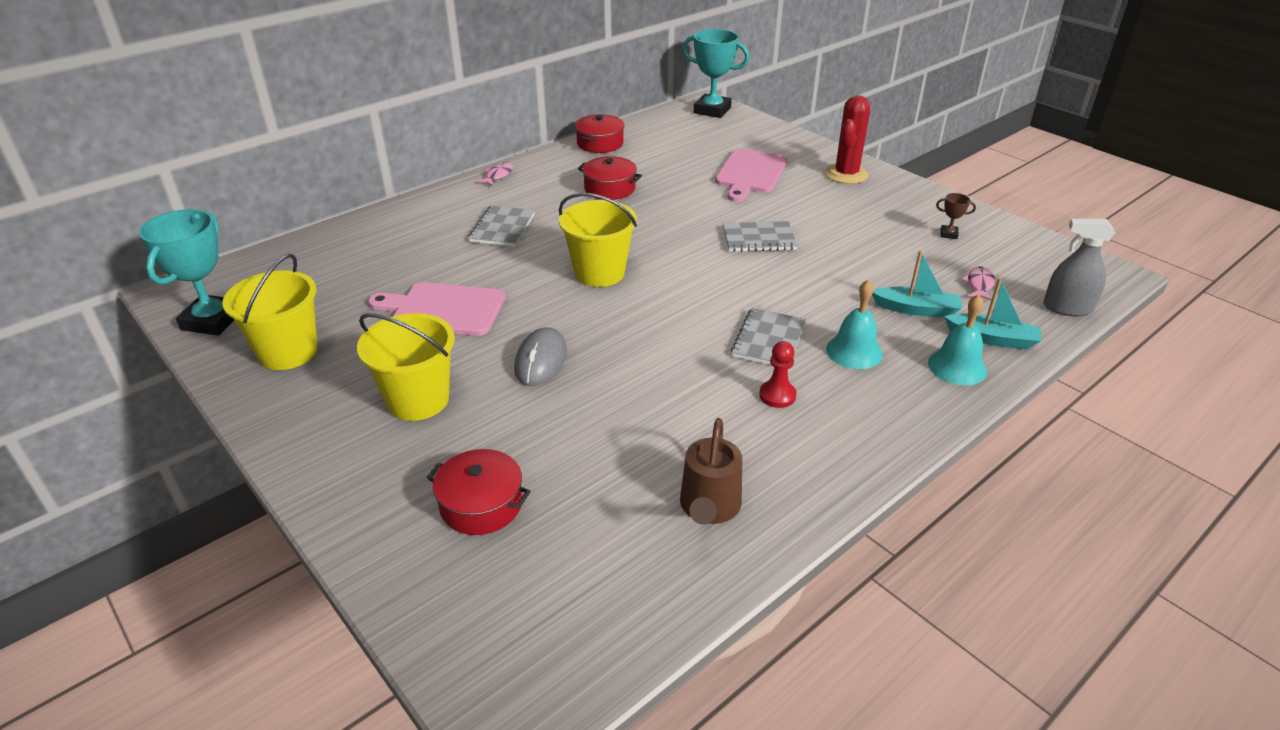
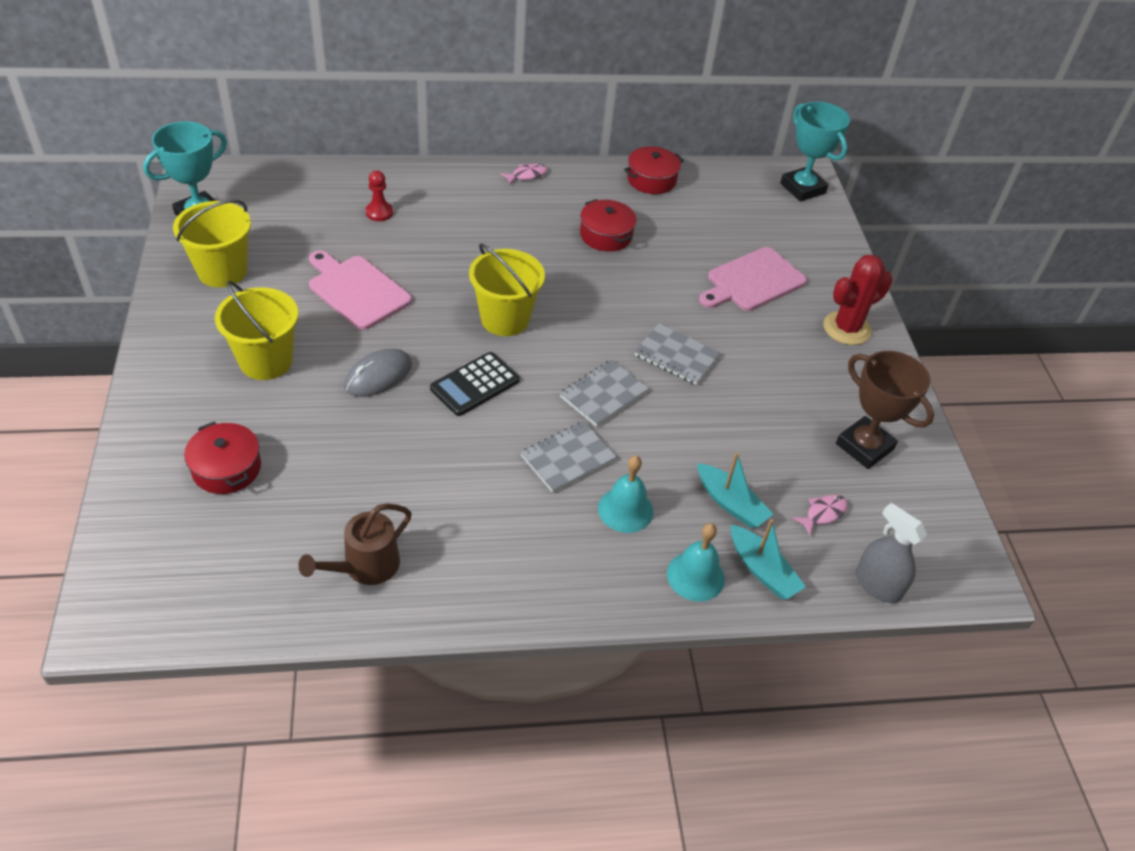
camera: 30 degrees right, 10 degrees up
grey notebook [468,206,535,247] -> grey notebook moved to [560,359,649,427]
red pawn [759,341,796,408] -> red pawn moved to [366,171,393,221]
brown trophy [936,193,976,239] -> brown trophy [836,351,934,469], size x2.35
none -> black calculator [430,352,520,416]

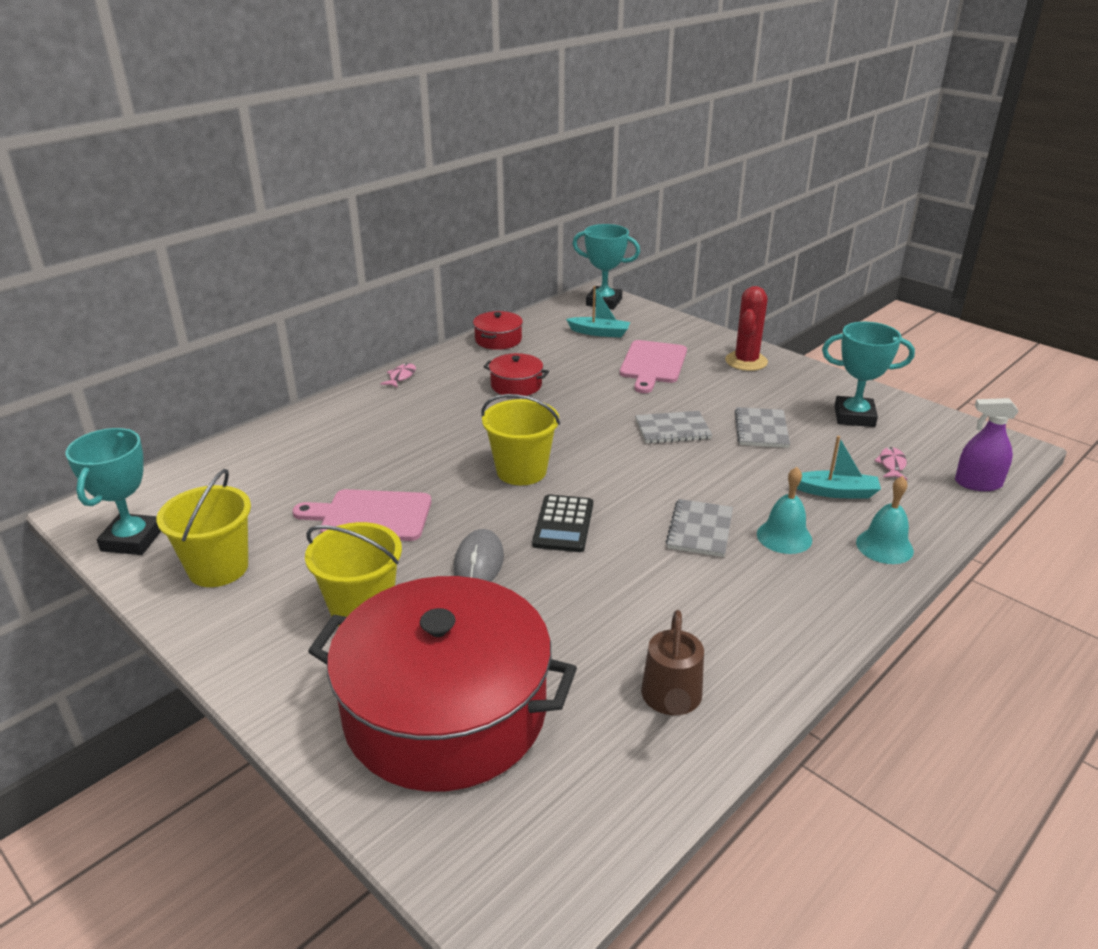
camera: 35 degrees left, 15 degrees down
red pot [184,422,261,494] -> red pot [308,576,577,792], size x2.45
red pawn [366,171,393,221] -> none
grey notebook [560,359,649,427] -> grey notebook moved to [735,407,790,448]
turquoise boat [731,519,806,599] -> turquoise boat moved to [566,286,630,338]
brown trophy [836,351,934,469] -> turquoise trophy [822,322,915,427]
grey spray bottle [856,503,927,603] -> purple spray bottle [955,398,1019,491]

